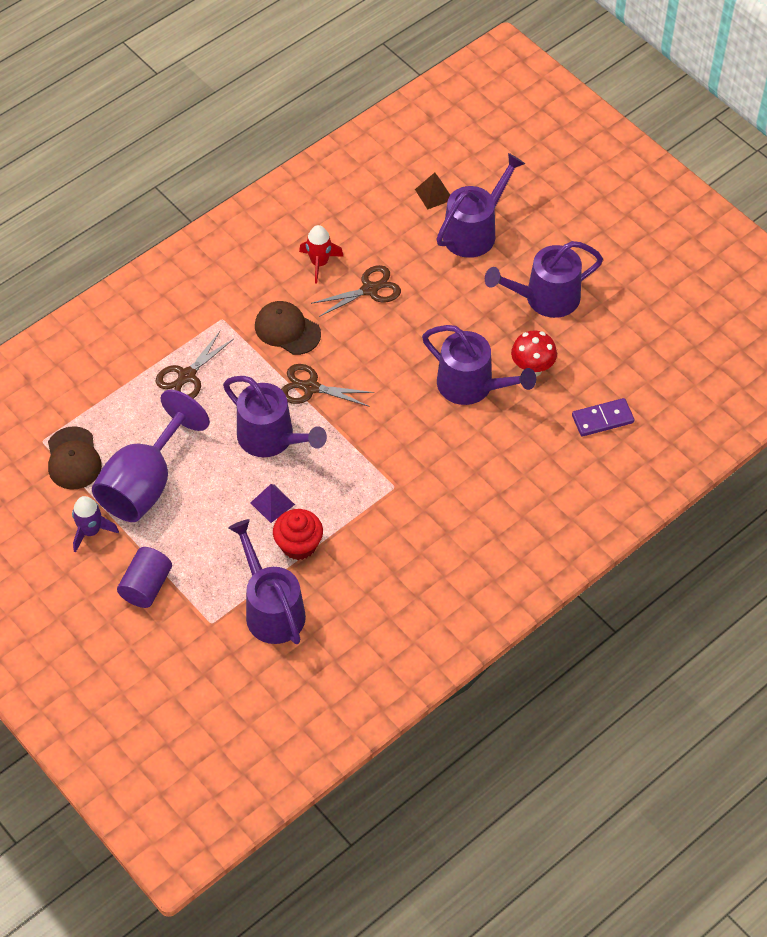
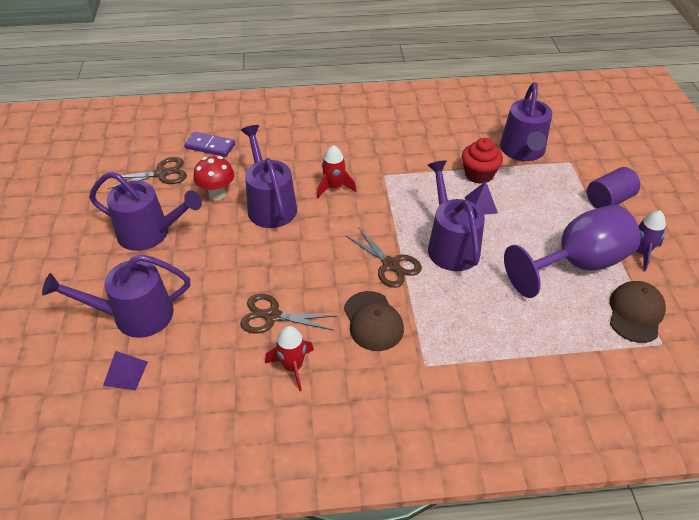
camera: 145 degrees left, 10 degrees down
brown scissors [156,331,234,399] -> brown scissors moved to [108,157,187,189]
brown pyramid [415,172,450,210] -> purple pyramid [103,351,148,391]
none -> red rocket [317,145,356,198]

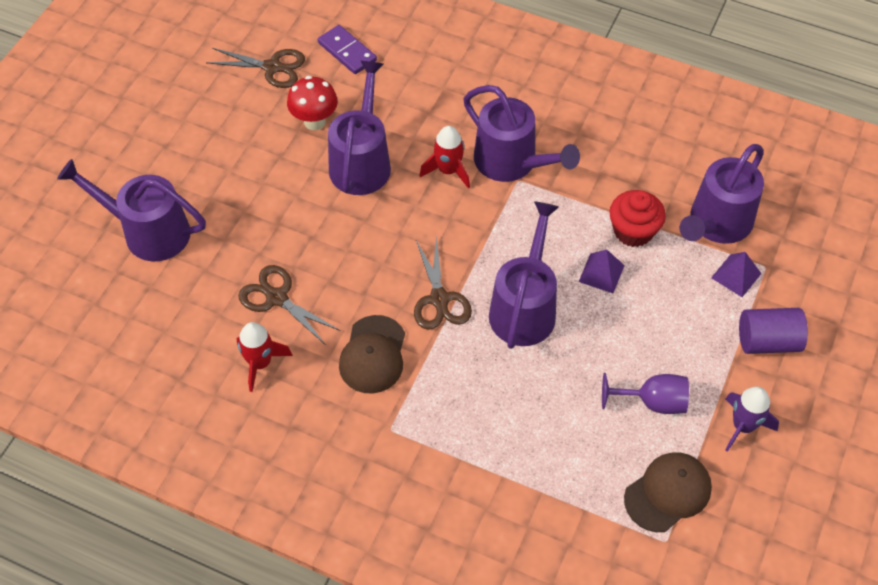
camera: 30 degrees right, 10 degrees up
purple watering can [89,171,202,251] -> purple watering can moved to [463,85,580,182]
purple pyramid [103,351,148,391] -> purple pyramid moved to [711,252,761,297]
purple goblet [504,205,641,298] -> purple goblet [602,373,689,414], size x0.52

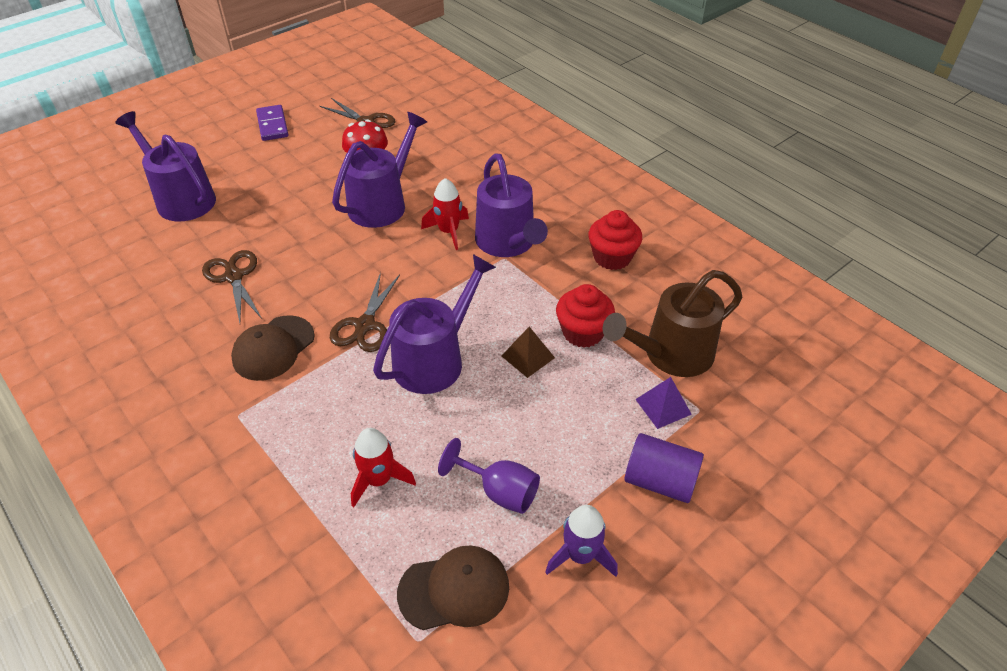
camera: 25 degrees right, 10 degrees down
red rocket [237,322,293,392] -> red rocket moved to [351,428,416,507]
purple domino [318,25,377,74] -> purple domino moved to [256,105,289,141]
purple pyramid [579,249,625,293] -> brown pyramid [502,327,555,378]
purple watering can [679,144,764,244] -> brown watering can [603,270,742,377]
none -> red cupcake [588,210,642,270]

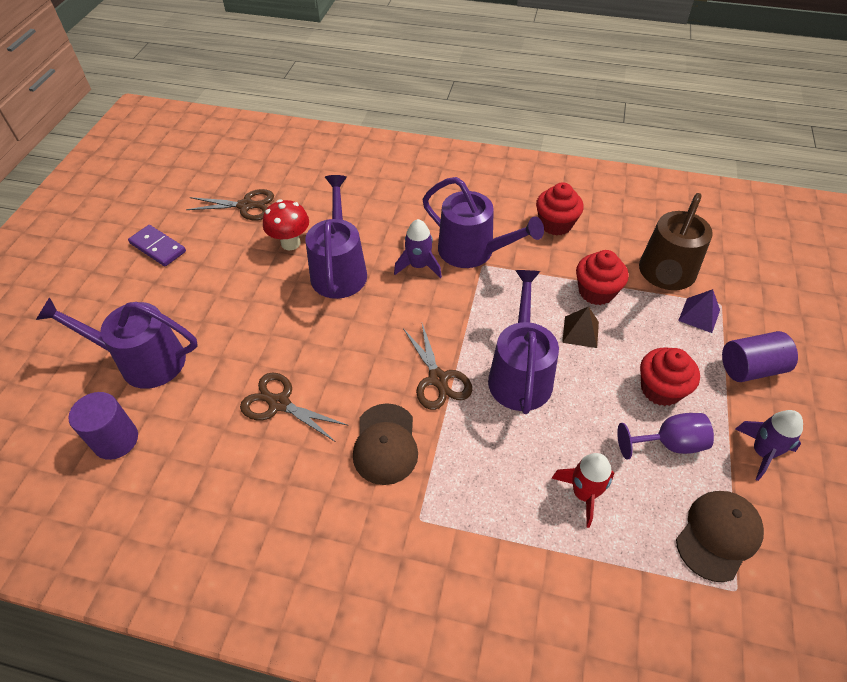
camera: 35 degrees left, 5 degrees up
red rocket [421,178,469,250] -> purple rocket [394,219,442,278]
none -> purple cylinder [68,392,138,460]
none -> red cupcake [640,347,700,406]

